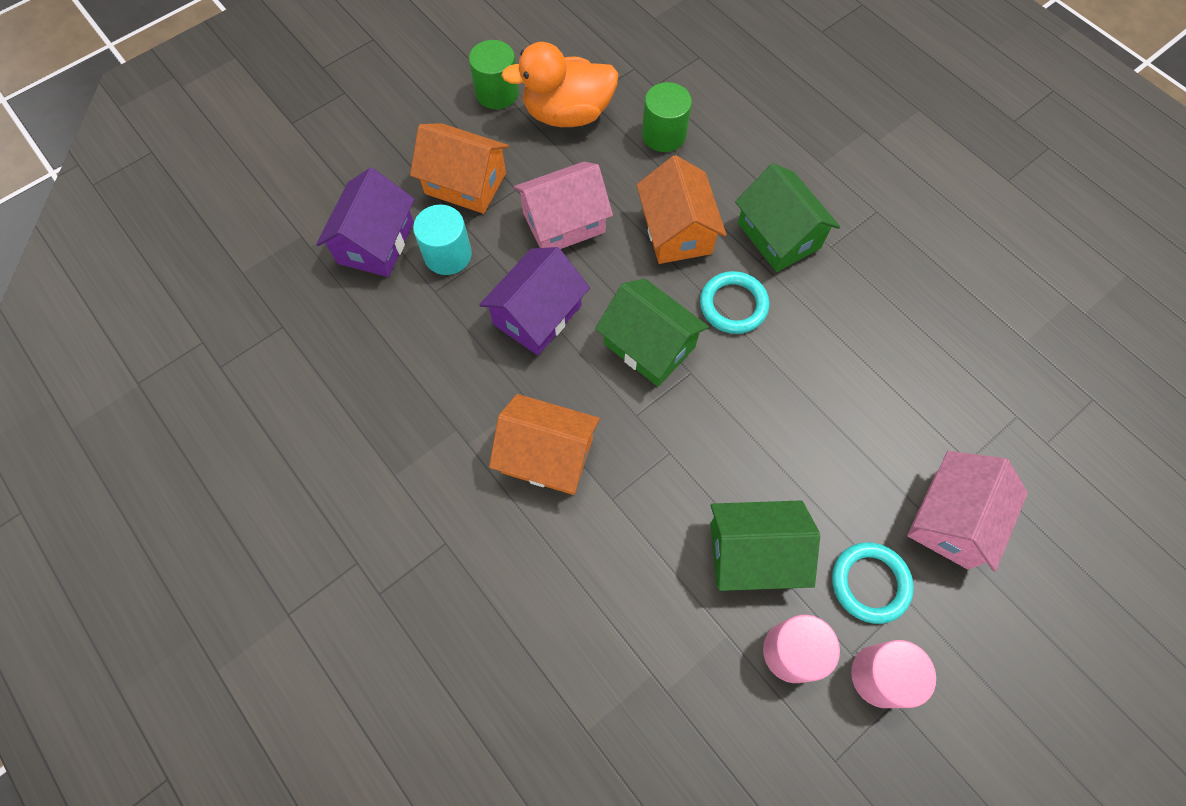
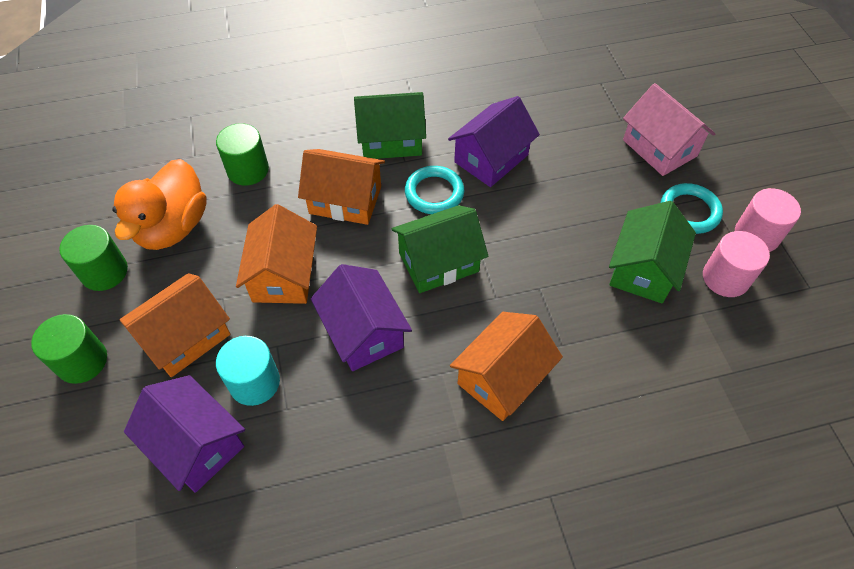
camera: 65 degrees left, 10 degrees down
pink house [513,162,613,249] -> orange house [236,204,317,304]
none -> green cylinder [31,314,107,384]
none -> purple house [448,96,540,187]

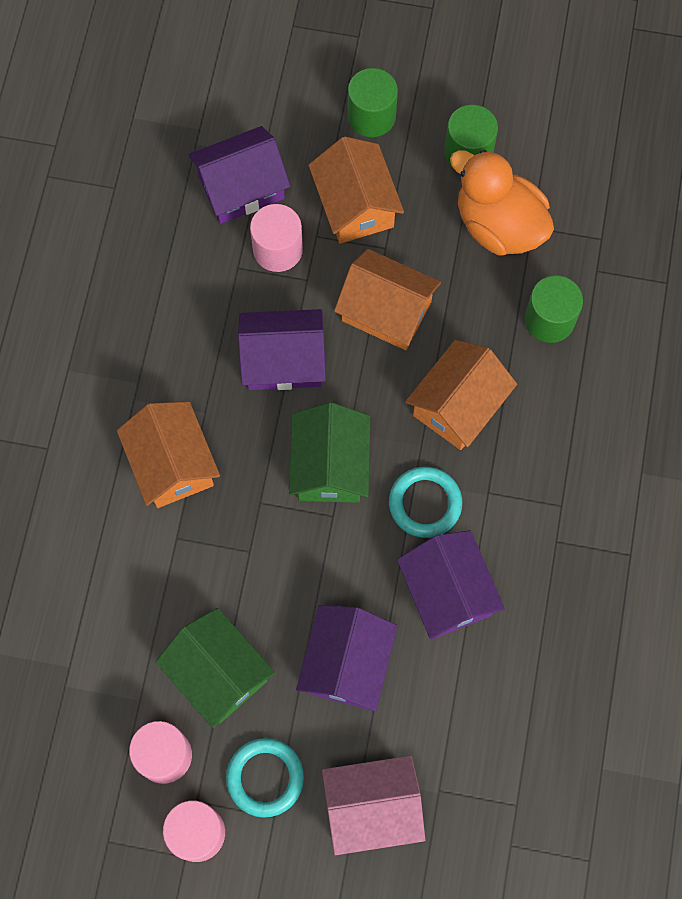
camera: 115 degrees right, 15 degrees up
turquoise cylinder [216,336,280,406] -> pink cylinder [250,204,303,272]
green house [354,92,426,159] -> none
none -> purple house [296,605,397,711]

